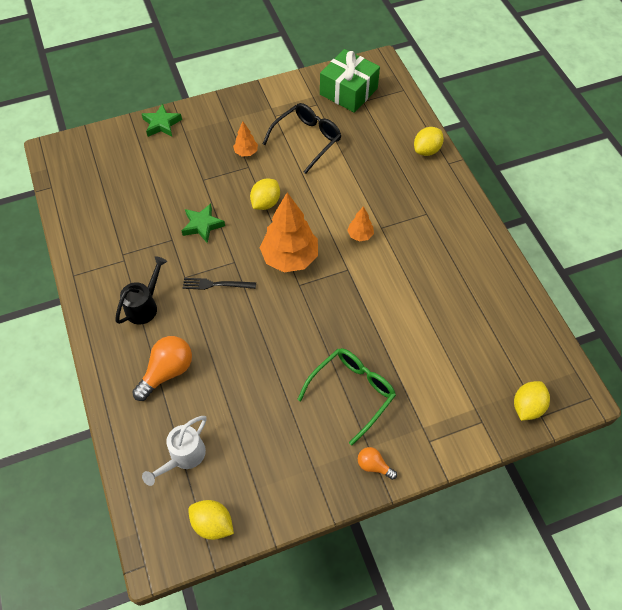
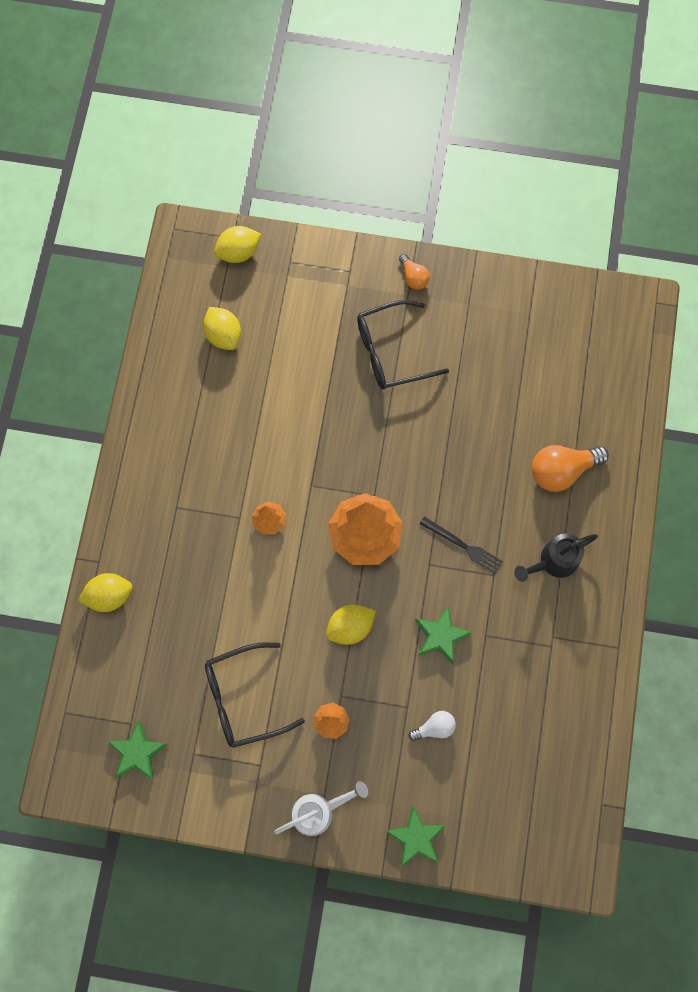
camera: 150 degrees left, 15 degrees up
white watering can [142,416,207,486] -> white watering can moved to [274,781,368,836]
yellow lemon [188,500,234,540] -> yellow lemon moved to [203,307,241,350]
green glasses [297,348,396,445] -> black glasses [357,300,449,390]
green gift [320,49,380,113] -> green star [108,721,168,779]
none -> white light bulb [409,711,456,741]

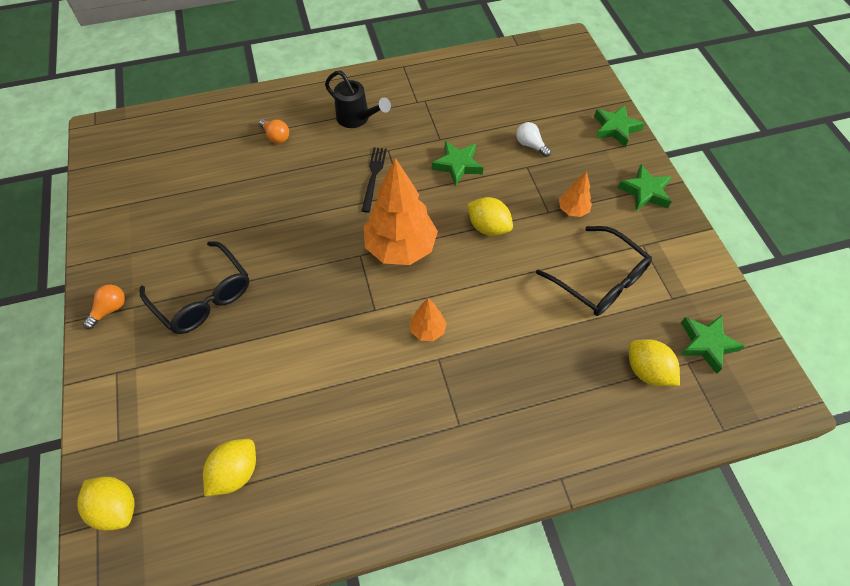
camera: 115 degrees left, 15 degrees down
yellow lemon [78,573,132,612] -> yellow lemon moved to [629,339,680,386]
white watering can [274,781,368,836] -> green star [618,165,672,211]
orange light bulb [532,445,609,492] -> orange light bulb [259,119,289,143], size x0.55

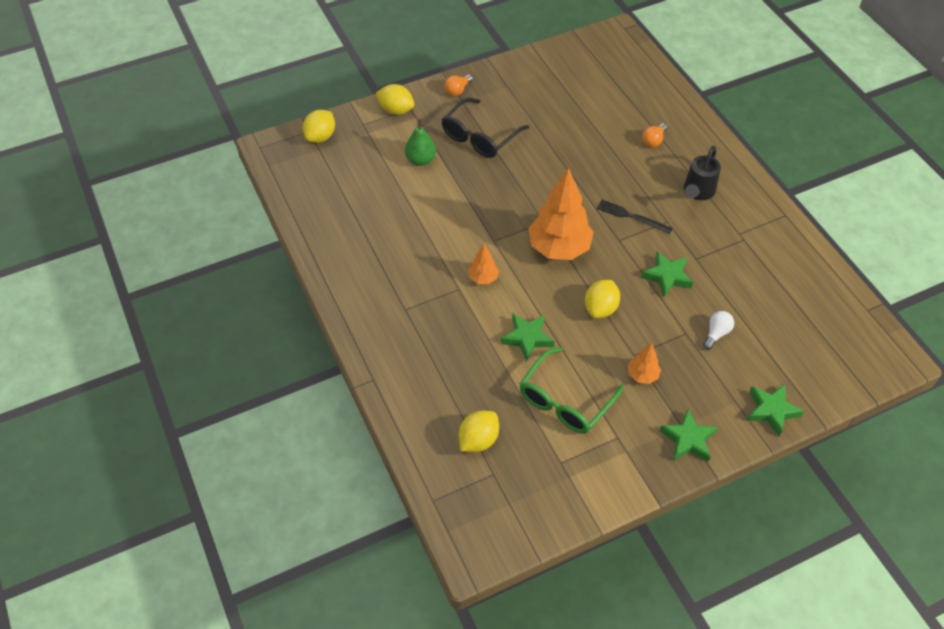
camera: 80 degrees right, 5 degrees down
orange light bulb [83,285,125,329] -> orange light bulb turned 105 degrees clockwise [444,75,473,96]
yellow lemon [203,439,256,496] -> yellow lemon moved to [376,84,415,115]
black fork [361,147,387,213] -> black fork turned 150 degrees counterclockwise [597,199,673,233]
black glasses [536,226,652,316] -> green glasses [520,347,624,434]
green star [680,315,745,374] -> green star moved to [501,314,554,362]
none -> green pear [405,119,436,166]

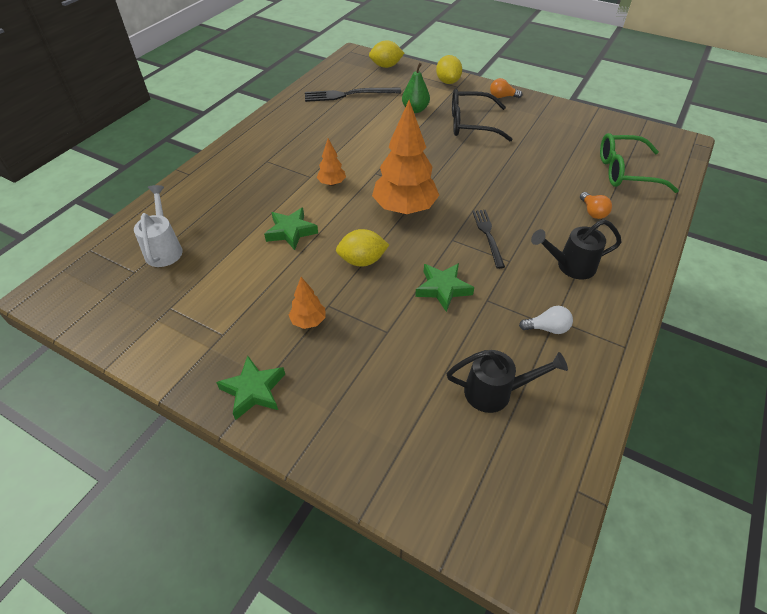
camera: 55 degrees right, 5 degrees down
yellow lemon [459,411,499,452] -> white watering can [134,185,183,267]
green glasses [520,347,624,434] -> green glasses moved to [600,133,679,193]
orange light bulb [642,123,667,147] -> orange light bulb turned 105 degrees counterclockwise [580,192,612,219]
white light bulb [703,311,734,350] -> white light bulb moved to [519,306,573,334]
green star [747,384,804,436] -> none
none -> black fork [305,88,401,102]
none -> black watering can [447,350,568,413]

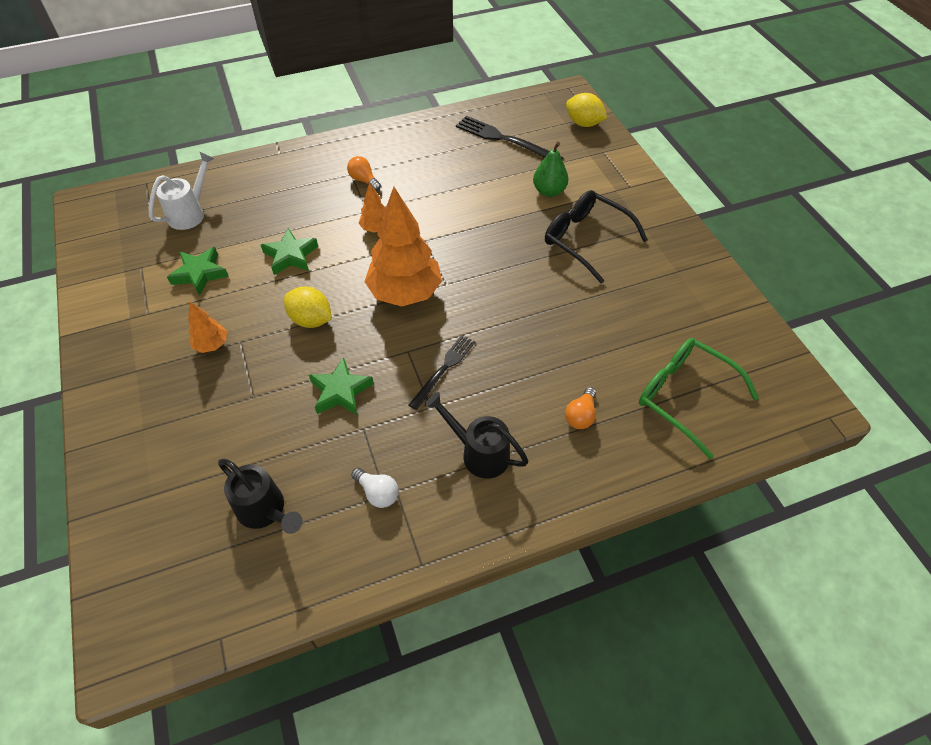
camera: 40 degrees right, 5 degrees up
green star [216,356,285,420] -> green star moved to [167,247,229,296]
yellow lemon [436,55,462,84] -> none
orange light bulb [490,78,522,98] -> orange light bulb moved to [347,156,381,191]

